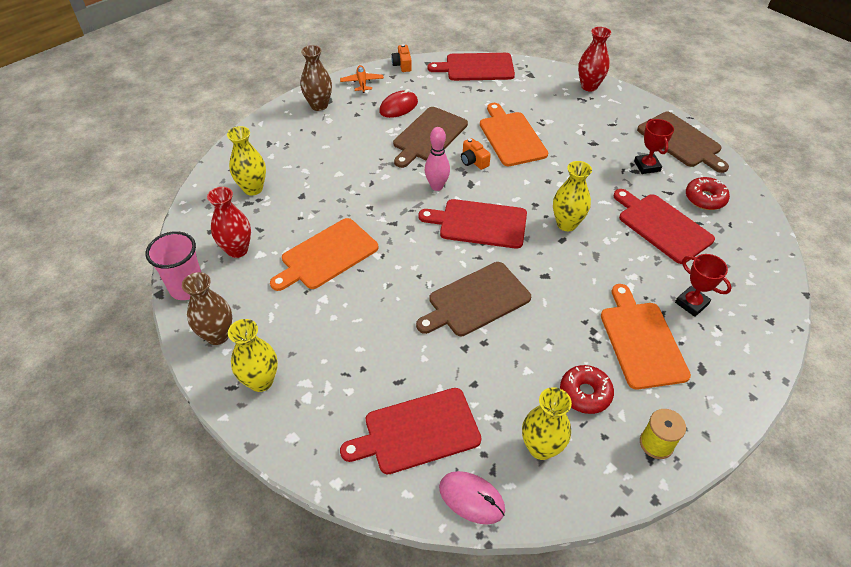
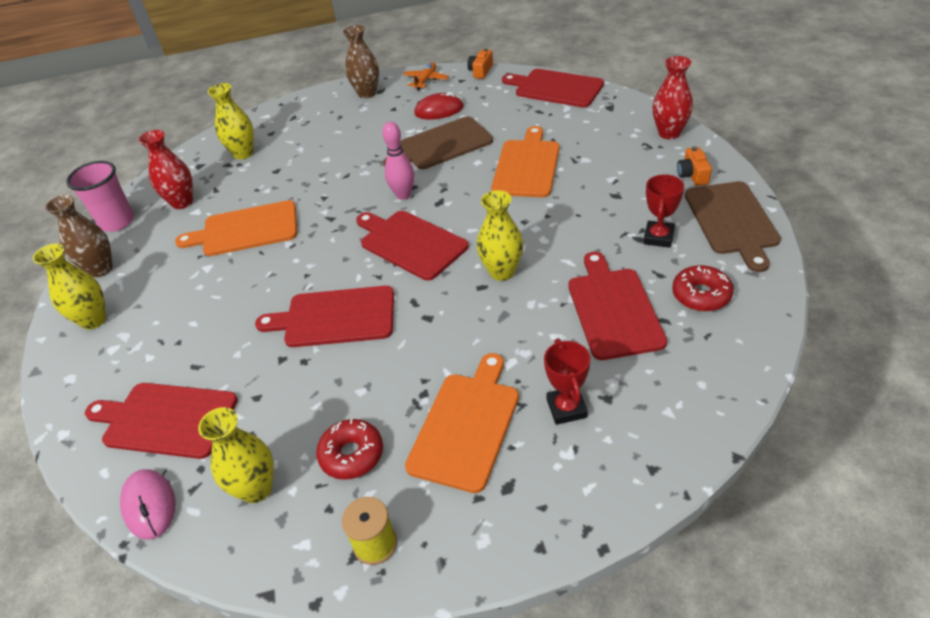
camera: 35 degrees right, 5 degrees down
brown cutting board [416,262,531,336] -> red cutting board [255,286,394,347]
orange camera [461,138,491,170] -> orange camera moved to [677,146,712,186]

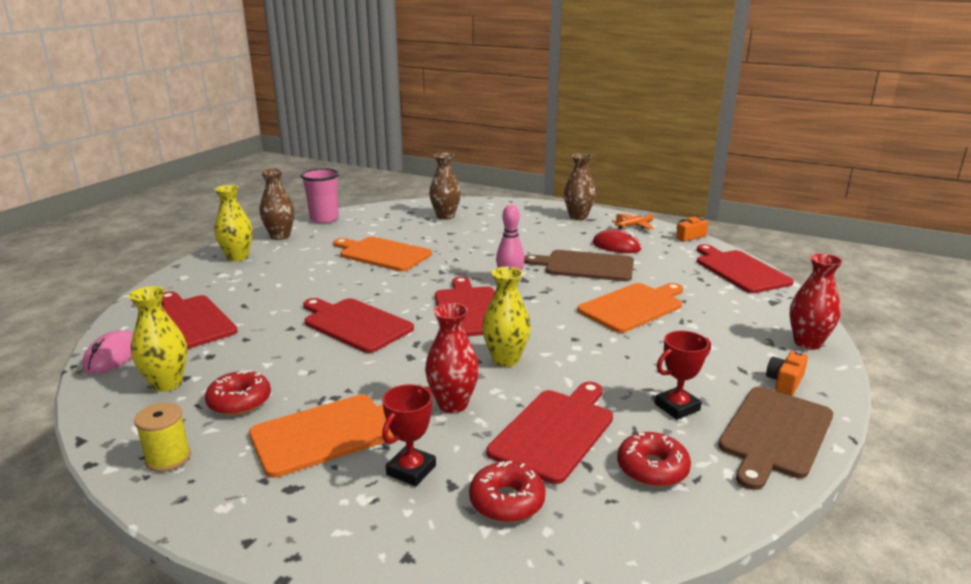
camera: 35 degrees right, 20 degrees down
red vase [139,130,193,209] -> red vase moved to [425,303,479,413]
yellow vase [208,83,254,160] -> brown vase [429,153,461,220]
none -> red donut [469,461,546,523]

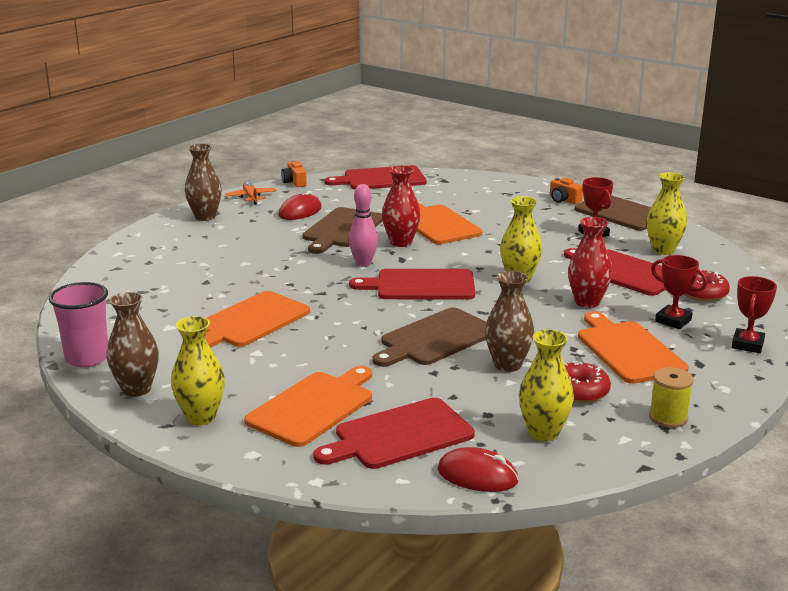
camera: 80 degrees left, 0 degrees up
pink mouse [82,330,133,374] -> red mouse [437,447,519,492]
red cutting board [303,298,414,353] -> brown cutting board [372,307,487,367]
brown vase [429,153,461,220] -> brown vase moved to [485,271,534,372]
red donut [617,432,691,487] -> yellow vase [647,172,687,255]
red vase [789,253,843,350] -> red vase moved to [382,166,421,247]
none -> orange cutting board [244,366,372,447]
none -> red trophy [731,276,777,353]

